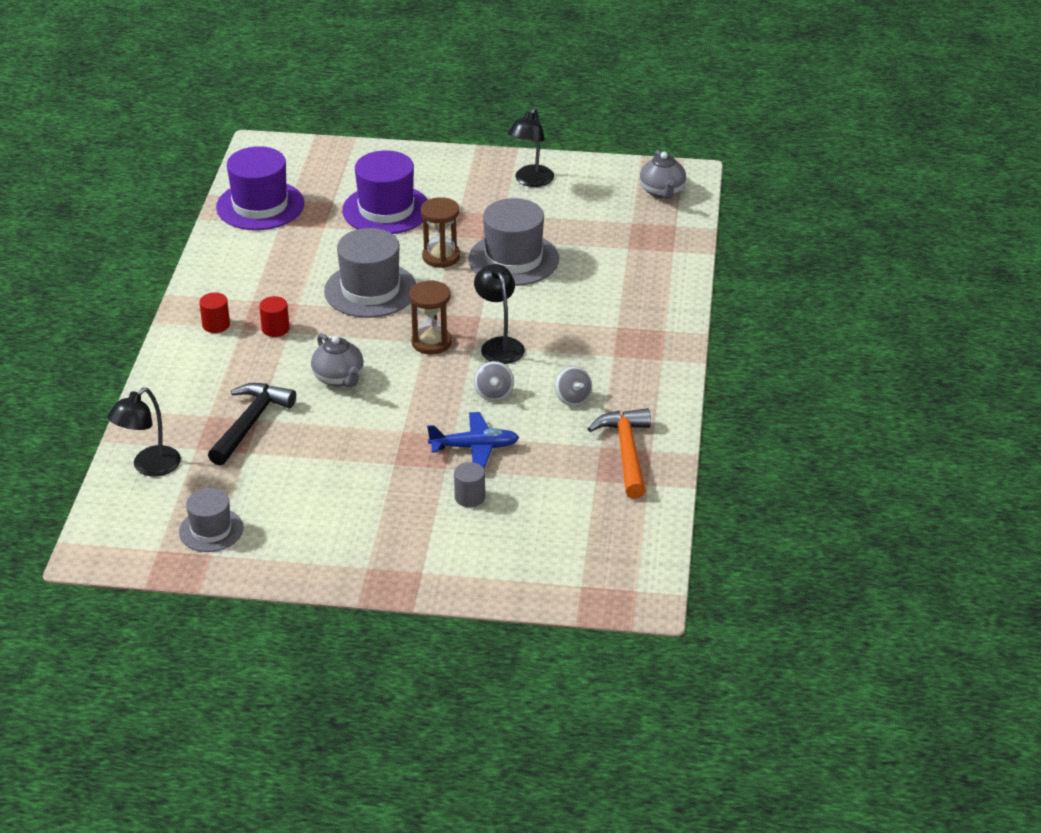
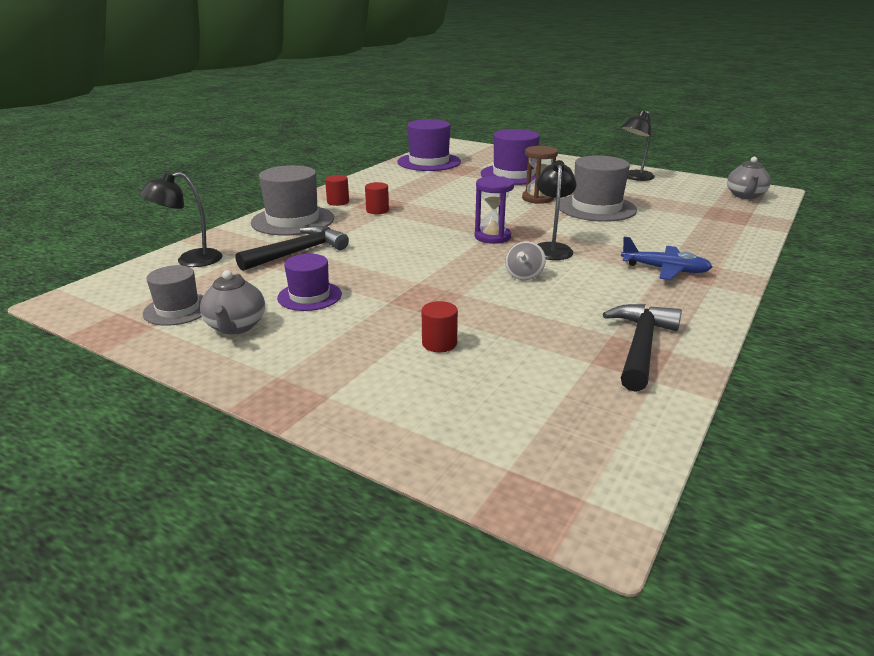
camera: 25 degrees right, 10 degrees down
grey teapot [311,333,364,387] -> grey teapot moved to [200,270,265,335]
grey hat [324,228,416,318] -> grey hat moved to [251,165,334,236]
brown hourglass [409,280,452,354] -> purple hourglass [474,176,514,244]
blue plane [427,412,519,468] -> blue plane moved to [621,237,712,280]
grey cylinder [454,462,485,507] -> red cylinder [422,301,458,352]
grey spinning top [555,366,592,406] -> none
orange hammer [588,408,651,499] -> black hammer [603,304,682,392]
none -> purple hat [277,254,342,311]

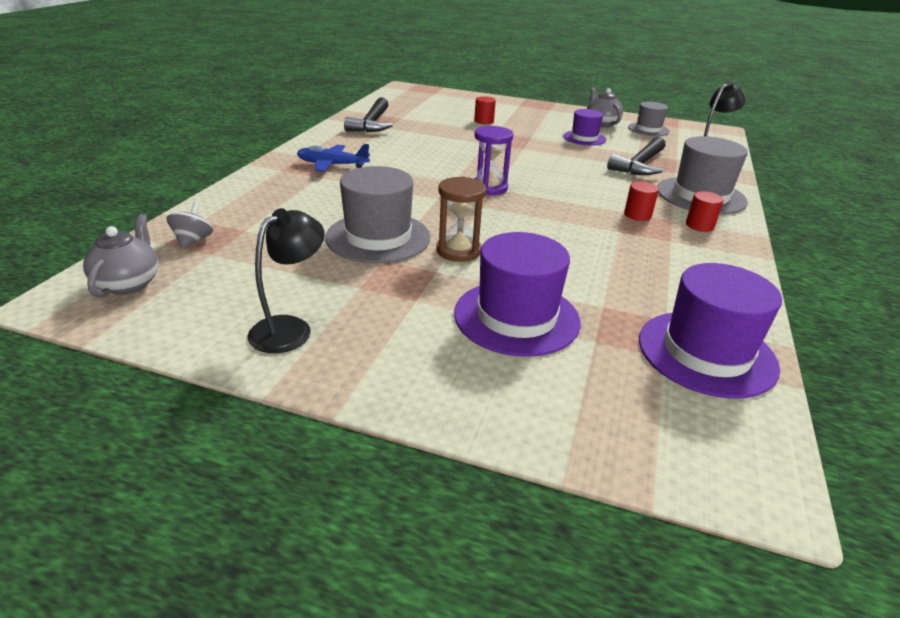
camera: 165 degrees right, 5 degrees up
grey spinning top [505,241,546,280] -> grey spinning top moved to [166,202,213,249]
black lamp [536,160,576,260] -> none

